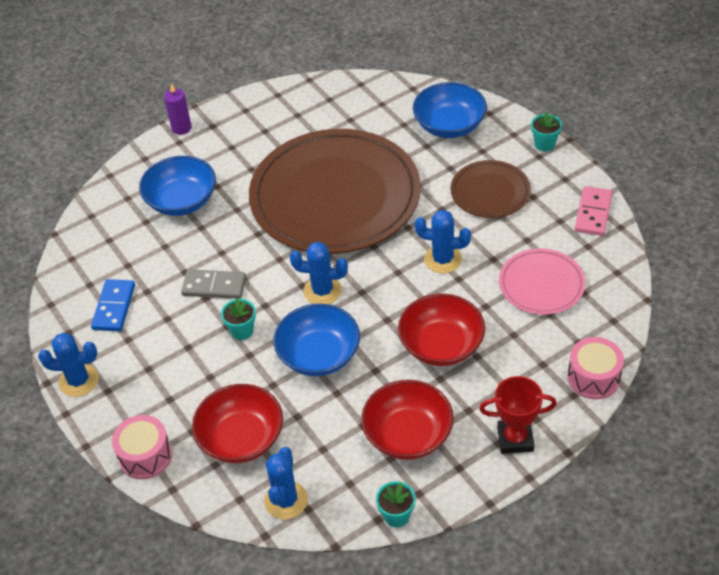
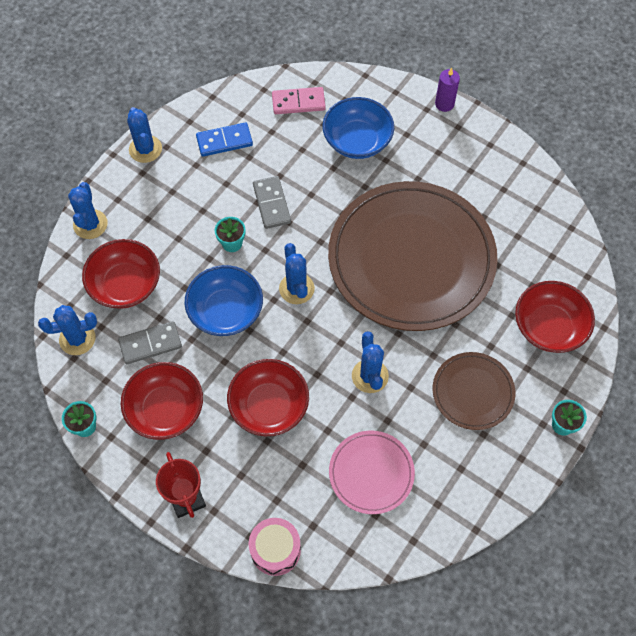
camera: 65 degrees right, 15 degrees up
pink drum [112,415,172,479] -> blue cactus [68,182,108,239]
blue bowl [413,82,487,138] -> red bowl [515,281,595,353]
pink domino [575,186,613,236] -> pink domino moved to [272,87,326,114]
none -> grey domino [118,321,182,364]

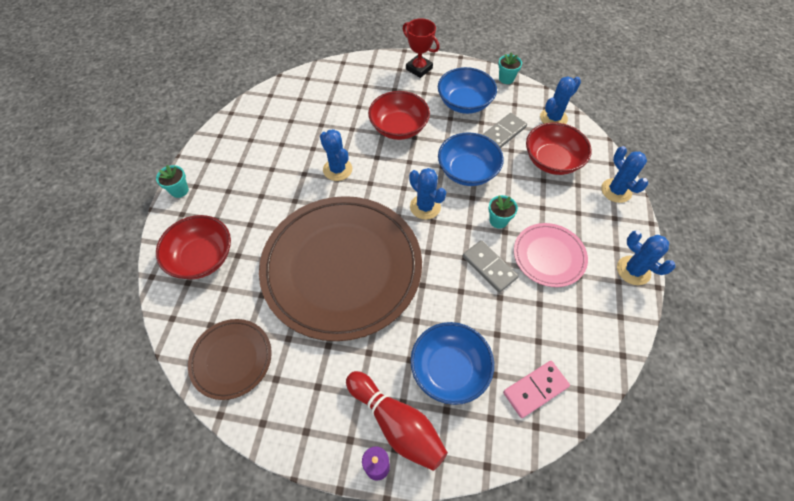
camera: 155 degrees right, 5 degrees down
red bowl [121,362,203,440] -> blue bowl [438,67,497,114]
blue domino [196,122,253,157] -> none
pink drum [249,518,301,576] -> none
pink plate [329,431,415,514] -> pink plate moved to [514,223,588,287]
brown plate [433,352,516,430] -> brown plate moved to [188,319,272,400]
none -> red bowling pin [346,371,448,471]

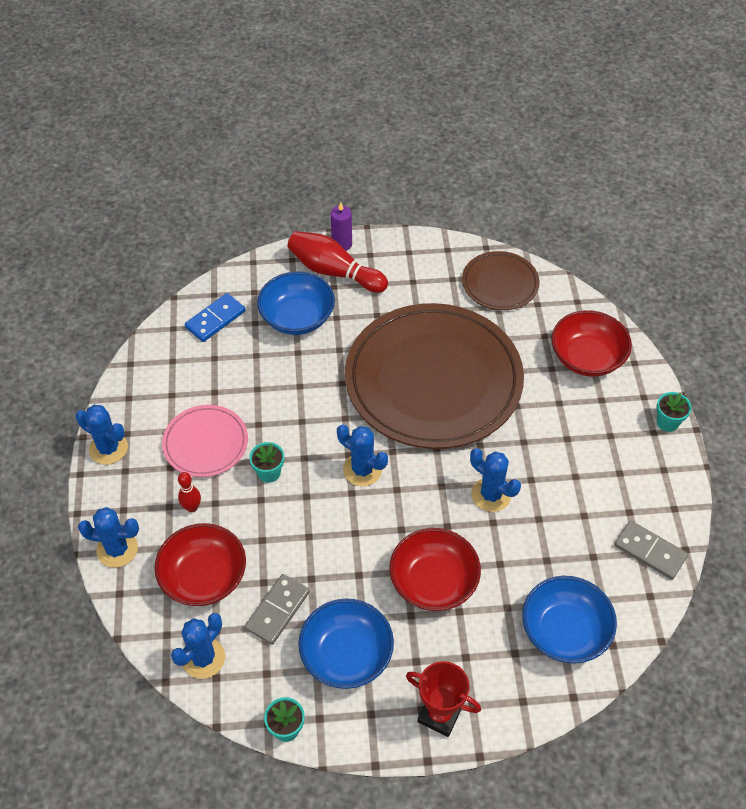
camera: 165 degrees right, 5 degrees down
blue bowl [438,132,504,186] -> blue bowl moved to [522,576,617,664]
grey domino [463,240,518,293] -> grey domino moved to [614,521,688,580]
pink domino [503,361,570,418] -> blue domino [185,293,245,342]
blue cactus [601,146,648,203] -> blue cactus turned 45 degrees counterclockwise [78,507,139,568]
none -> red bowling pin [178,472,201,512]

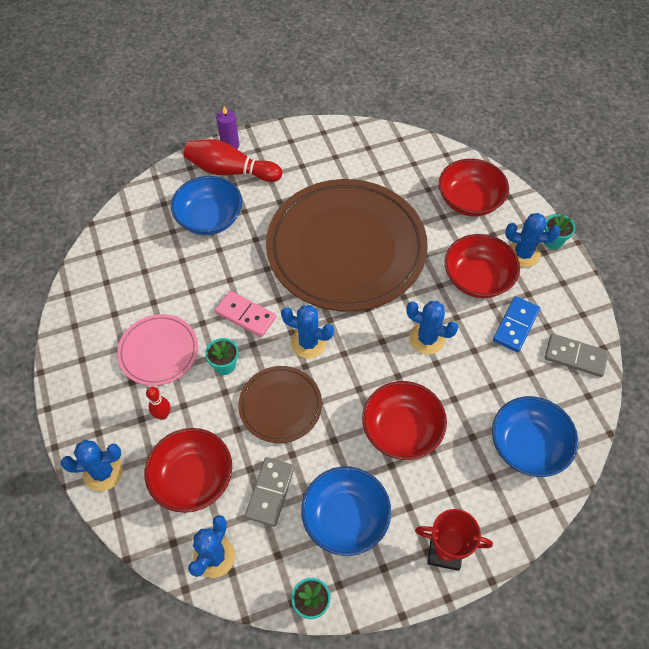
camera: 15 degrees left, 5 degrees up
blue cactus [76,405,128,465] -> blue cactus moved to [505,213,561,268]
blue domino [185,293,245,342] -> blue domino moved to [493,296,540,352]
brown plate [462,251,540,310] -> brown plate moved to [238,366,322,443]
none -> pink domino [215,291,276,337]
none -> red bowl [445,234,520,298]

